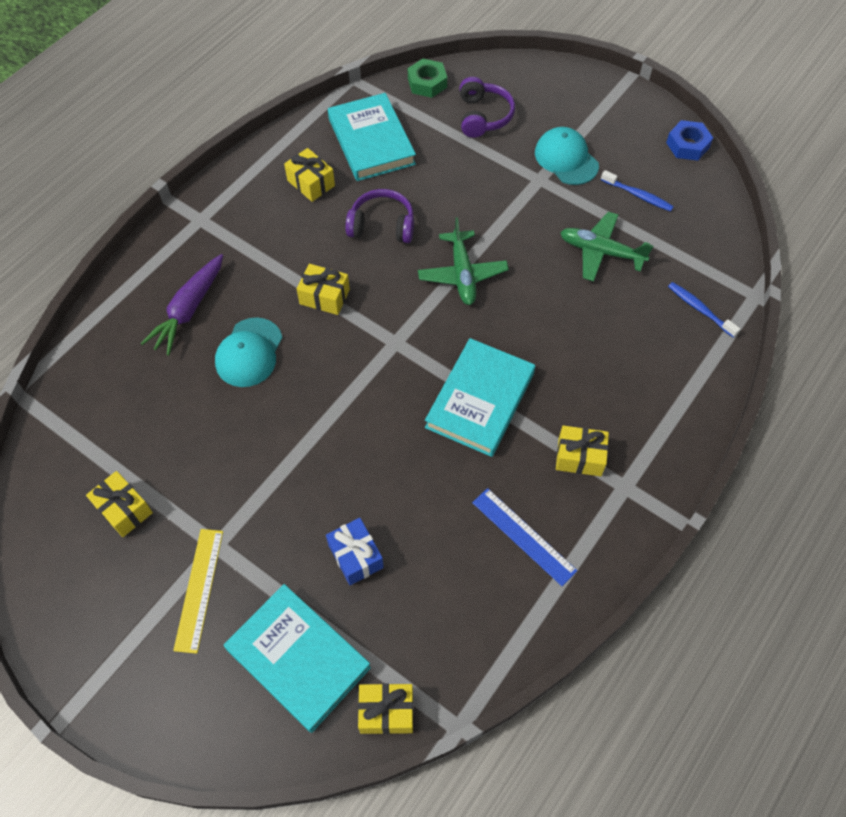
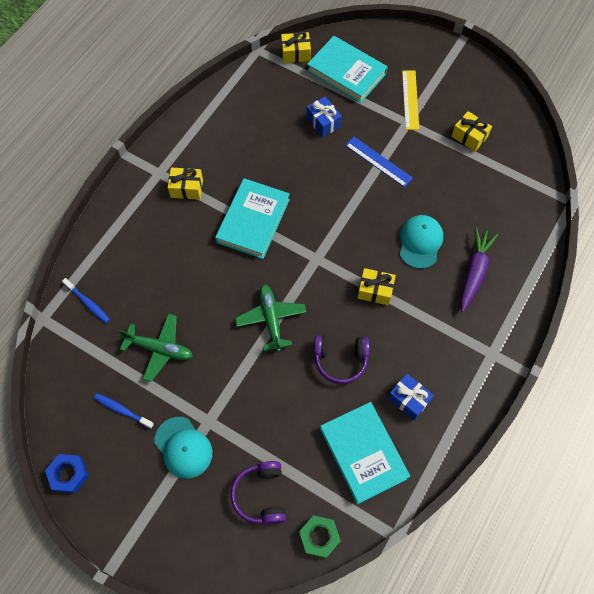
camera: 175 degrees right, 5 degrees up
yellow gift [284,148,335,202] -> blue gift [388,374,434,420]
blue ruler [472,488,577,586] -> blue ruler moved to [345,137,413,187]

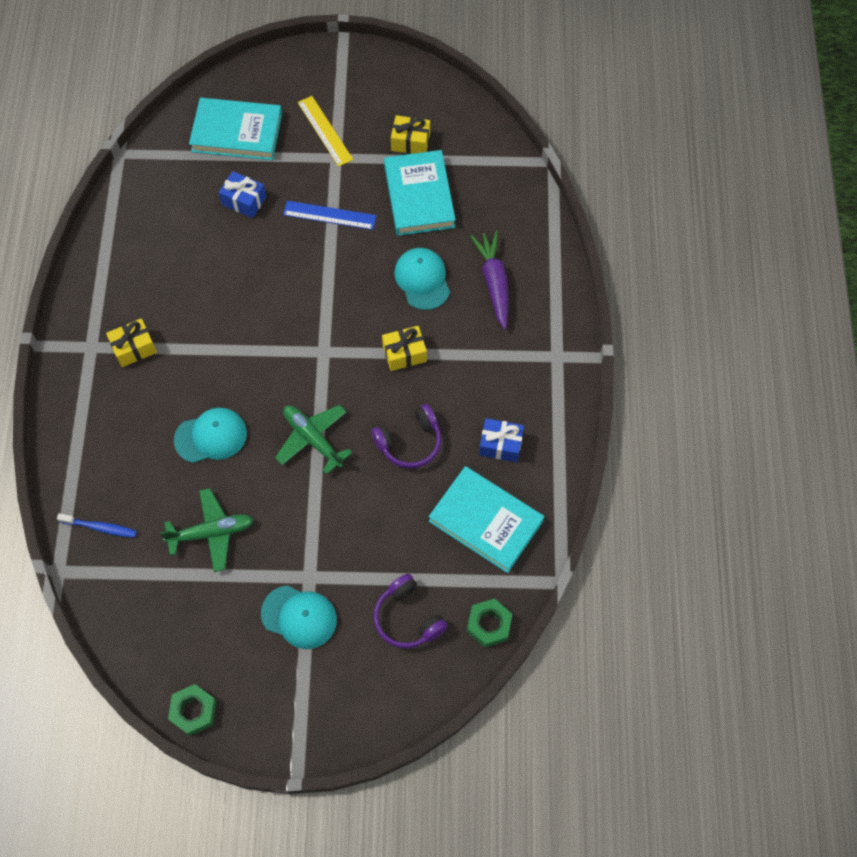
camera: 30 degrees left, 0 degrees up
blue nut [45,454,89,493] -> green nut [168,684,216,736]
blue toothbrush [94,393,154,429] -> none
turquoise book [215,178,290,259] -> turquoise book moved to [384,150,456,236]
yellow gift [281,31,311,63] -> none
none -> turquoise cap [174,408,247,463]

